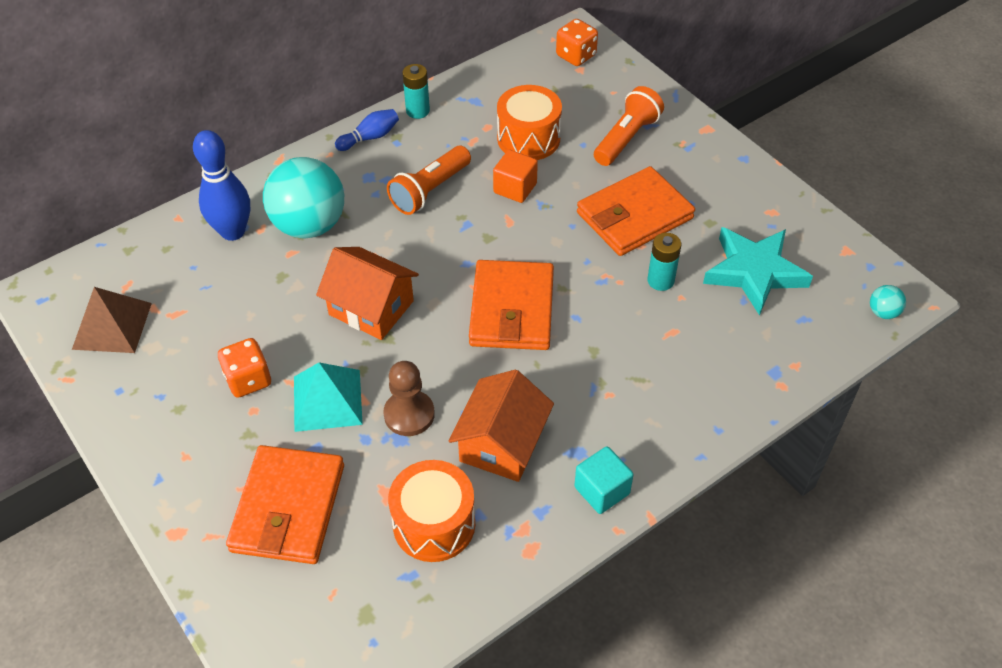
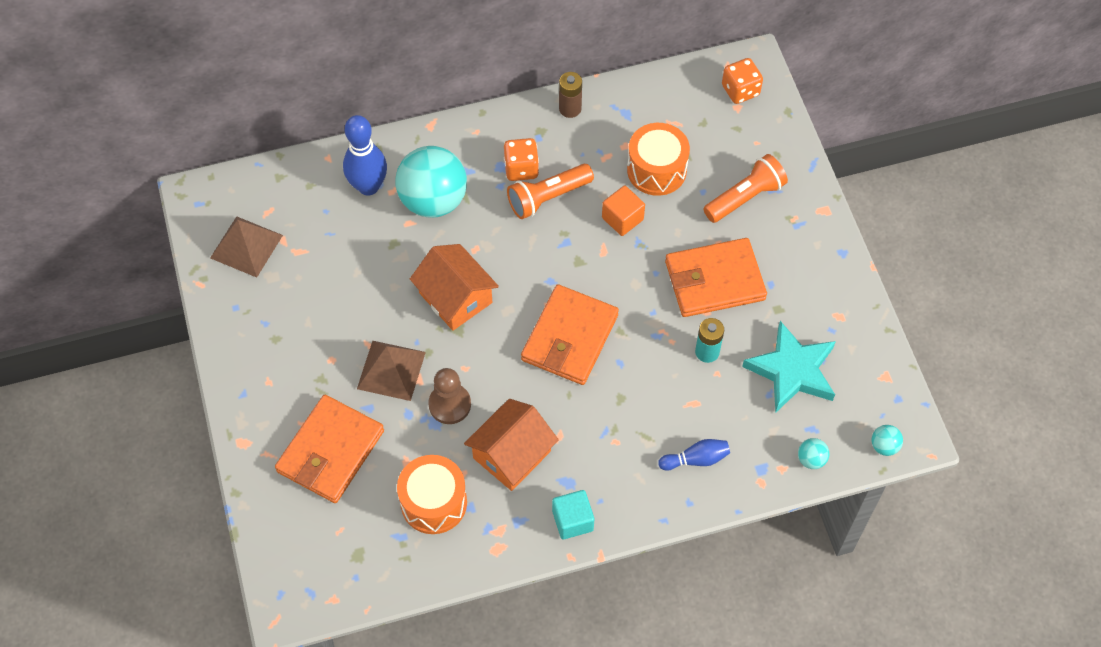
camera: 20 degrees right, 10 degrees up
orange dice [218,338,271,398] -> orange dice moved to [504,138,539,181]
turquoise pyramid [294,362,363,432] -> brown pyramid [357,341,426,401]
blue bowling pin [335,109,399,151] -> blue bowling pin moved to [658,439,730,471]
turquoise battery [402,64,430,119] -> brown battery [559,72,582,118]
none -> turquoise ball [798,438,829,469]

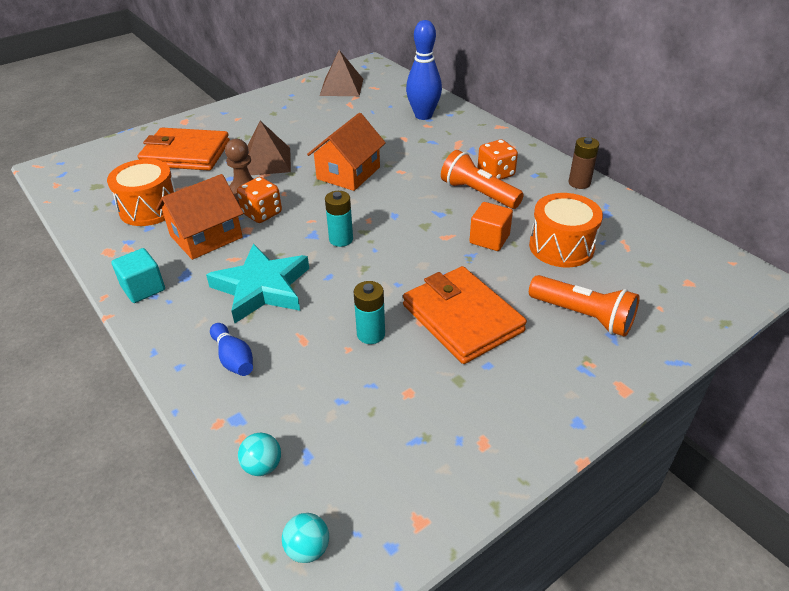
camera: 70 degrees right, 20 degrees down
turquoise ball [395,146,467,218] -> none
orange house [464,399,559,491] -> orange house turned 60 degrees counterclockwise [156,174,244,260]
orange wallet [521,284,619,385] -> turquoise battery [325,191,353,247]
orange dice [722,58,763,104] -> orange dice moved to [237,177,282,223]
turquoise star [742,321,836,413] -> turquoise star moved to [206,244,309,323]

